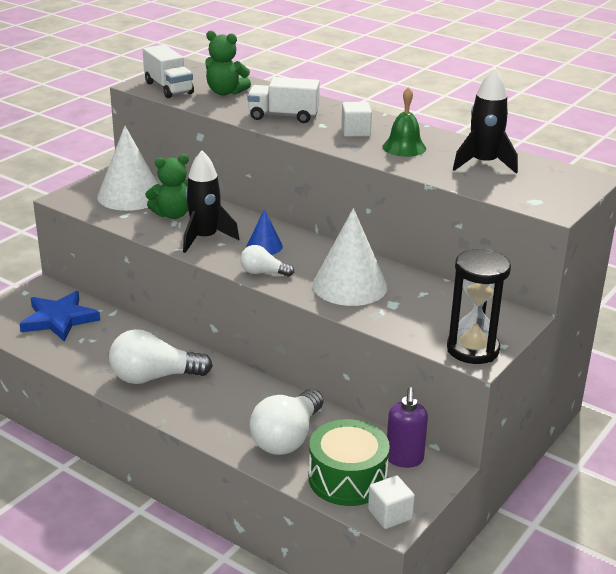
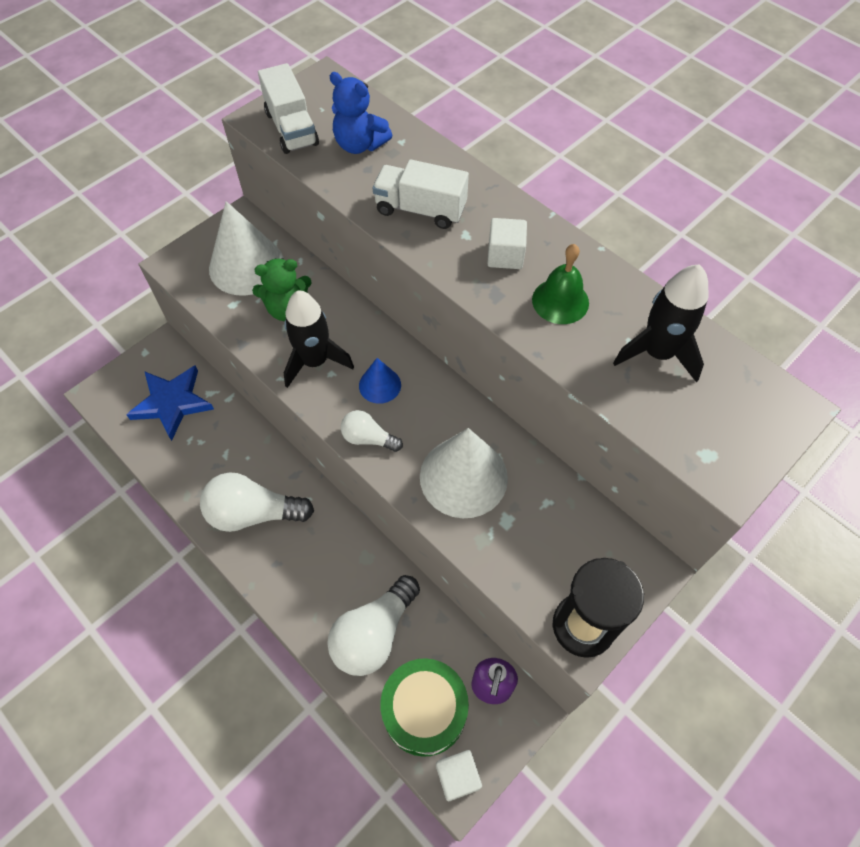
camera: 10 degrees right, 30 degrees up
green teddy bear [205,31,251,96] -> blue teddy bear [330,72,392,154]

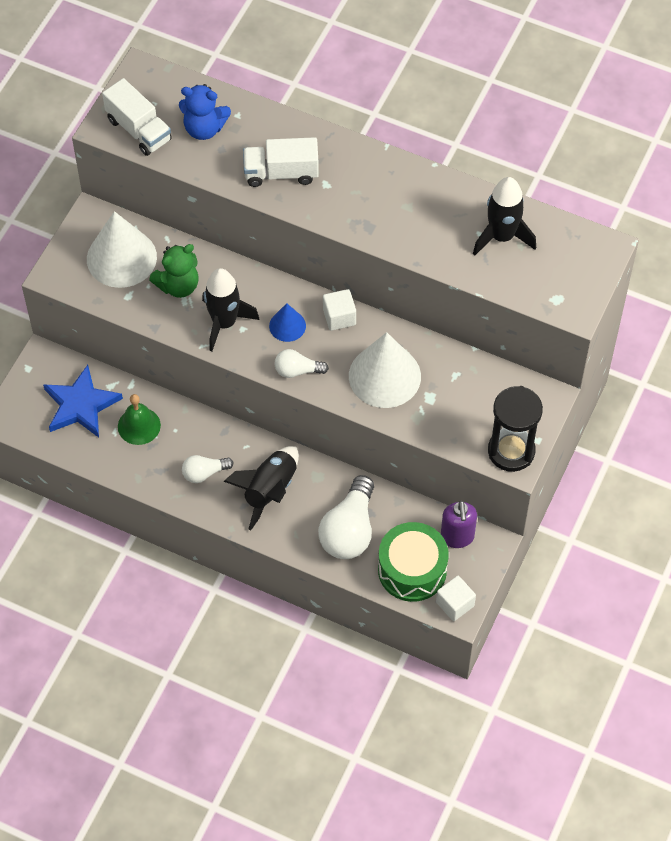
camera: 20 degrees left, 0 degrees up
white light bulb [200,472,314,532] -> white light bulb [182,455,234,483], size x0.54
white cube [487,218,527,269] -> white cube moved to [323,289,356,331]
green bell [532,244,589,324] -> green bell moved to [118,394,161,445]
none -> black rocket [223,446,299,531]

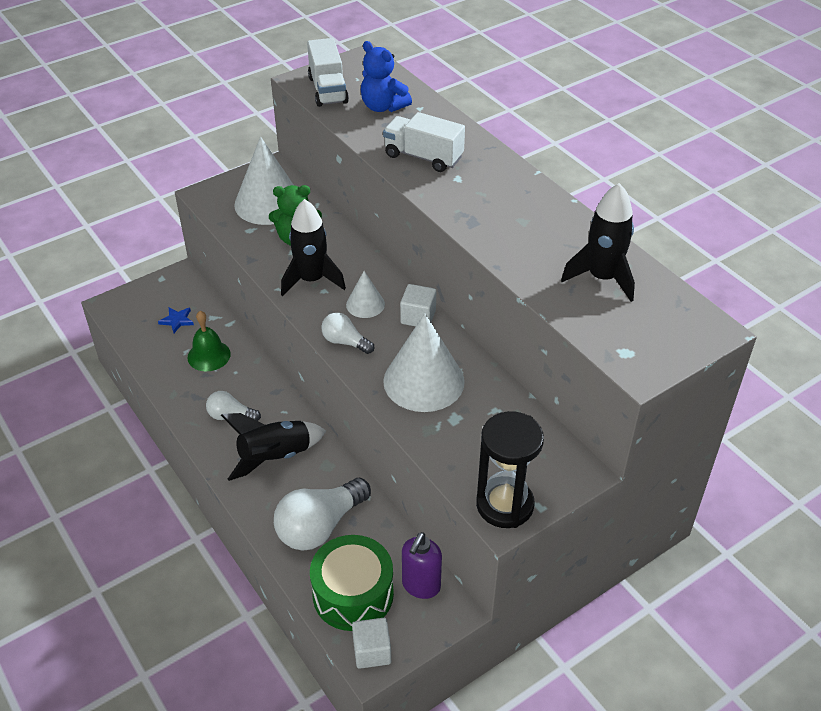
camera: 30 degrees right, 15 degrees down
blue star [43,365,123,438] -> blue star [158,307,194,333], size x0.45
blue cone [269,303,306,342] -> white cone [346,271,385,318]

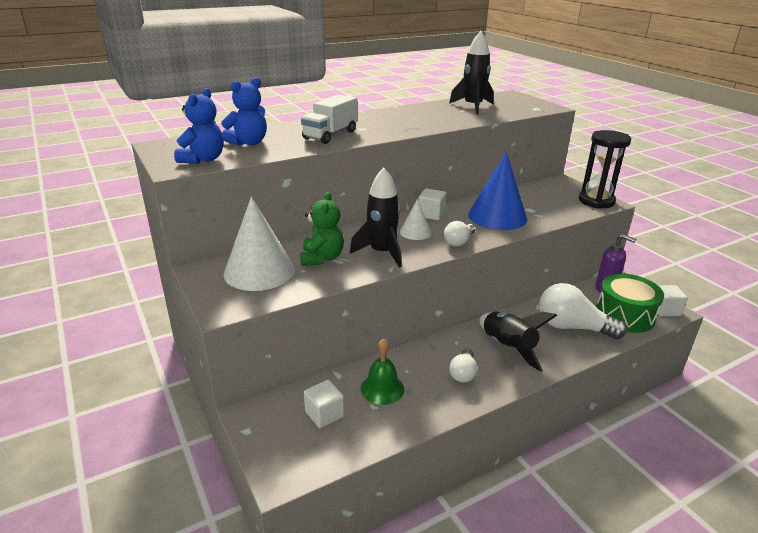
camera: 85 degrees left, 15 degrees down
blue star [158,307,194,333] -> white cube [304,380,344,428]
white light bulb [274,478,371,550] -> white light bulb turned 150 degrees clockwise [539,283,627,339]
white truck [307,38,349,107] -> blue teddy bear [174,88,224,164]
white cone [383,313,465,412] -> blue cone [468,152,527,230]

